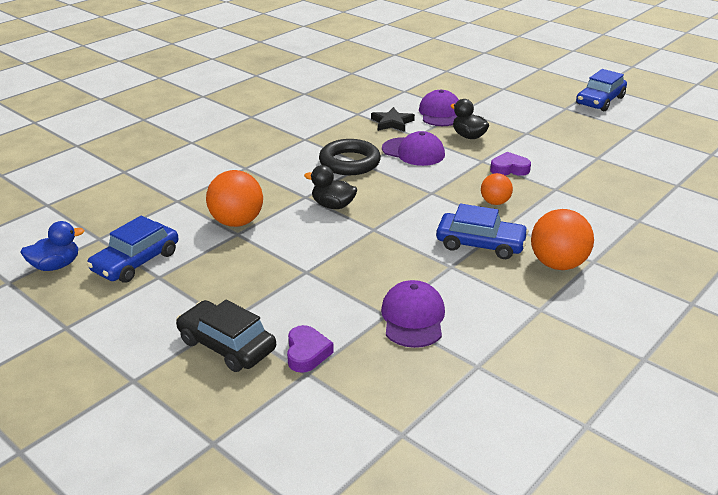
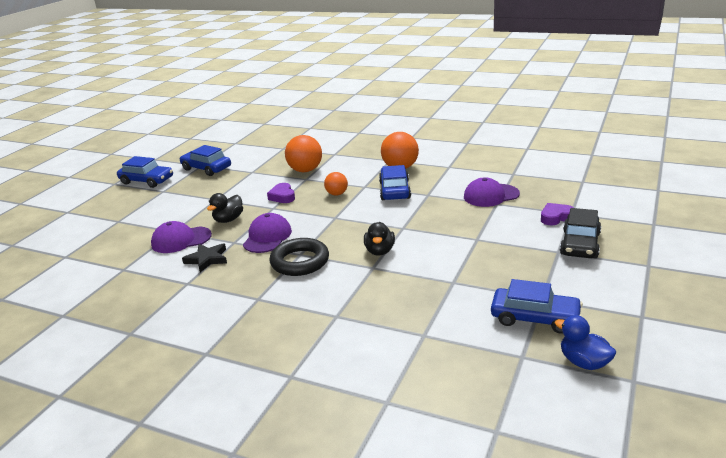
camera: 105 degrees left, 5 degrees down
orange ball [206,170,263,227] -> orange ball moved to [285,135,322,173]
none -> blue car [180,145,231,176]

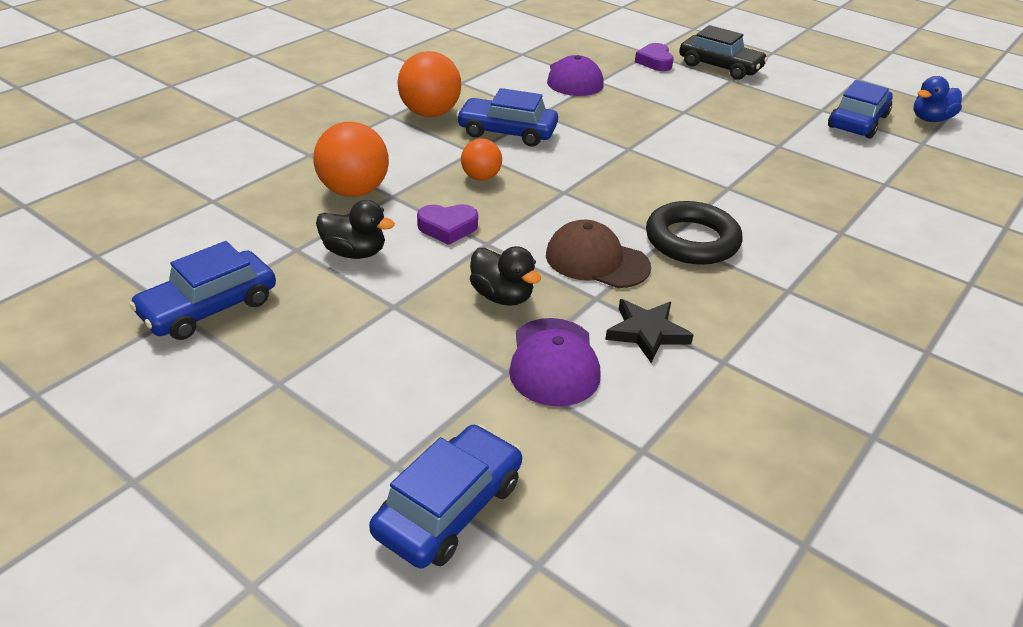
camera: 80 degrees left, 10 degrees up
blue car [117,156,173,188] -> blue car moved to [369,425,522,568]
purple cap [243,213,292,253] -> brown cap [546,220,651,288]
black duck [364,222,395,256] -> black duck moved to [316,200,395,259]

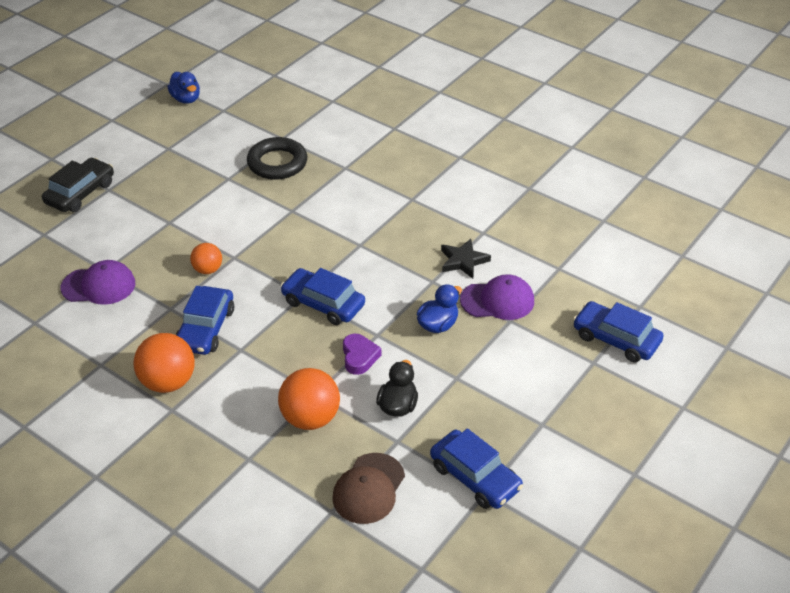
camera: 90 degrees left, 5 degrees up
orange ball [461,139,502,181] -> orange ball moved to [190,243,222,274]
black duck [470,246,541,306] -> blue duck [417,284,462,333]
brown cap [546,220,651,288] -> brown cap moved to [332,453,405,524]
purple heart [635,43,674,71] -> none
black ring [646,201,742,265] -> black ring moved to [247,137,307,180]
blue car [828,80,893,139] -> blue car moved to [280,268,365,325]

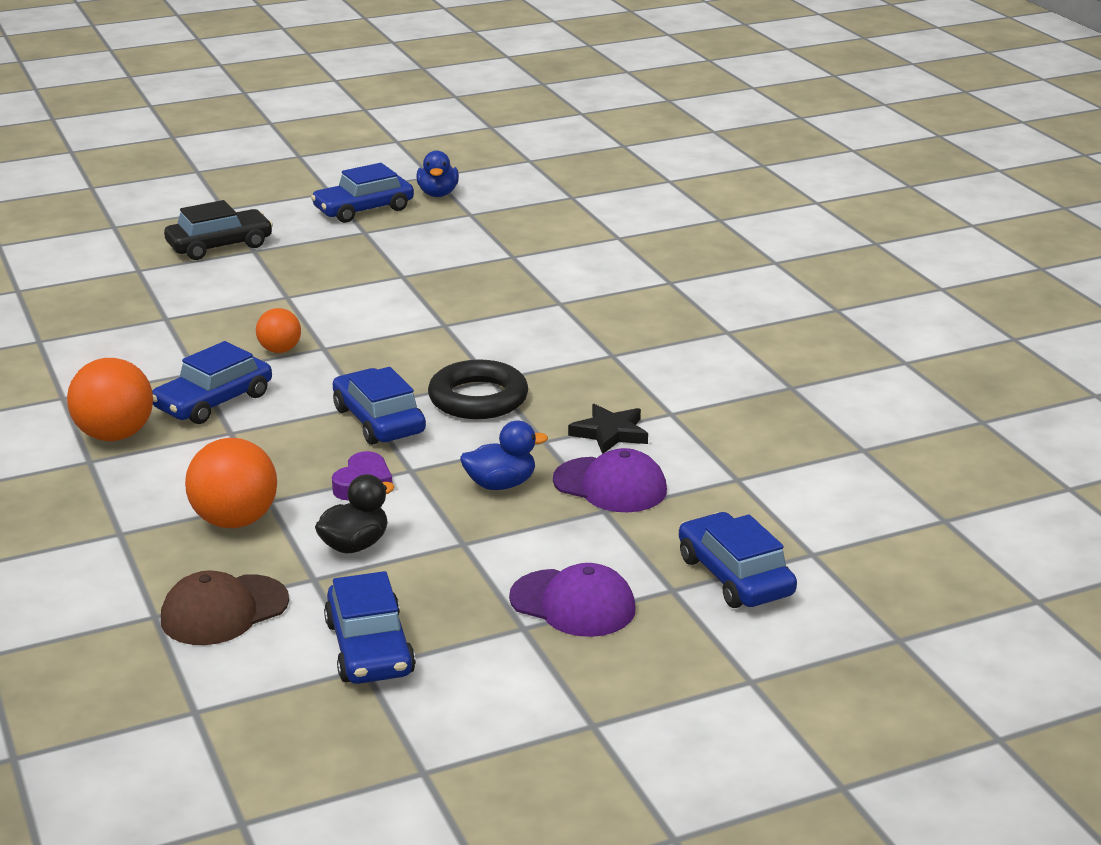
camera: 30 degrees right, 15 degrees down
purple cap [60,260,135,305] -> purple cap moved to [509,563,636,637]
black ring [247,137,307,180] -> black ring moved to [428,360,528,419]
none -> blue car [311,163,414,223]

